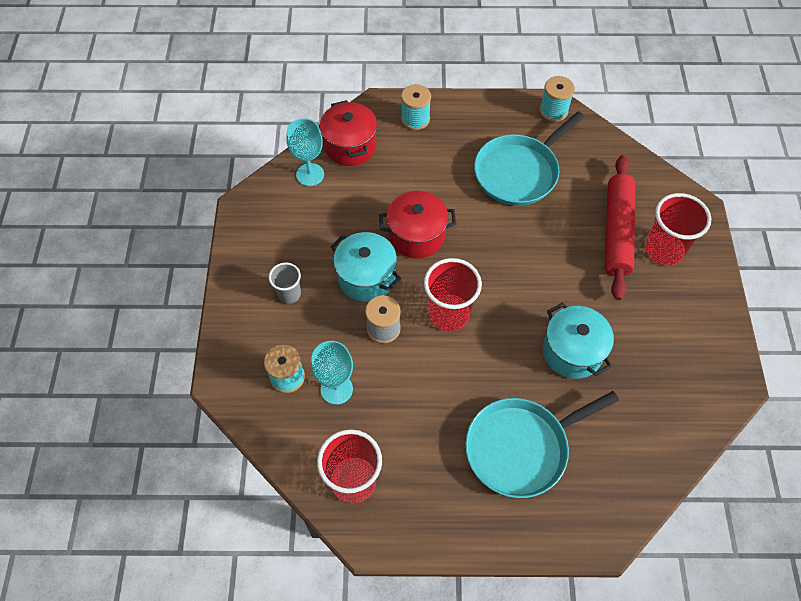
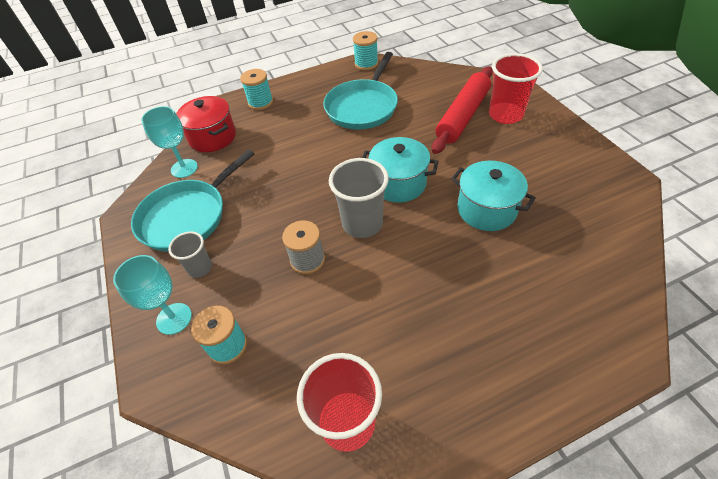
camera: 20 degrees left, 10 degrees down
turquoise goblet [311,341,353,405] -> turquoise goblet moved to [113,255,192,335]
turquoise pot [330,232,401,302] -> turquoise pot moved to [362,137,439,203]
red pot [379,191,456,258] -> none
red cup [424,258,482,331] -> grey cup [329,158,389,238]
turquoise pan [465,391,619,498] -> turquoise pan moved to [131,149,254,252]
red rolling pin [605,155,636,300] -> red rolling pin turned 45 degrees clockwise [432,66,493,154]

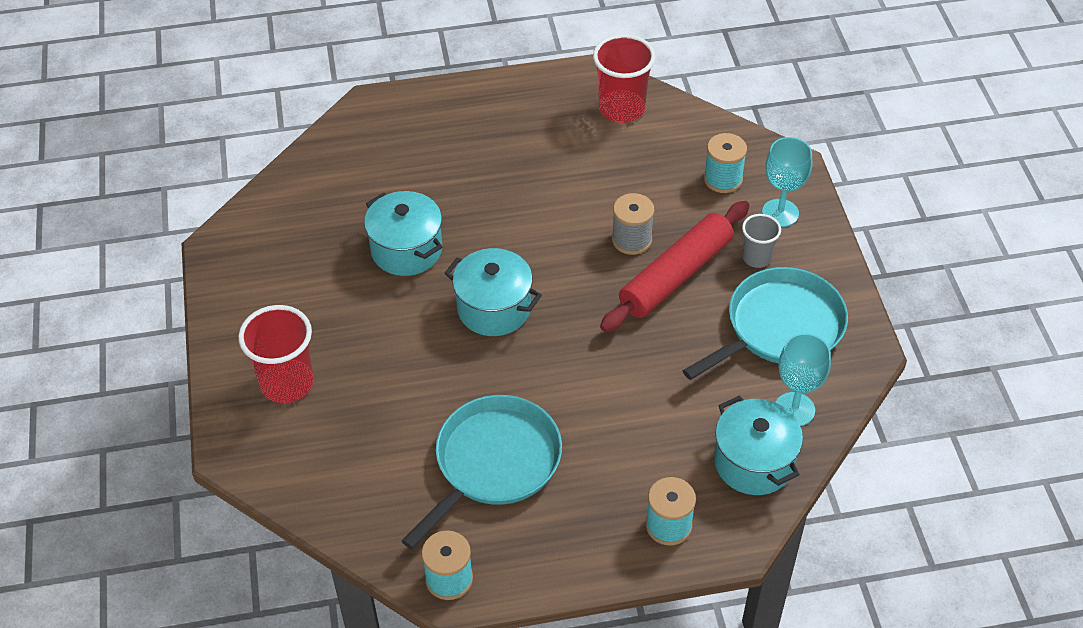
camera: 170 degrees left, 0 degrees up
red pot [176,96,236,152] -> turquoise pot [714,396,803,495]
grey cup [329,158,389,238] -> none
red rolling pin [432,66,493,154] -> red rolling pin moved to [600,201,750,332]

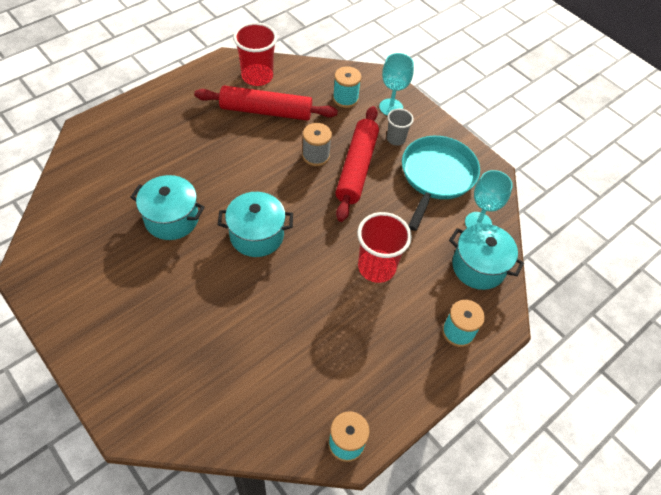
camera: 35 degrees left, 5 degrees up
red cup [238,305,314,403] -> red cup moved to [357,212,412,283]
turquoise pan [402,395,562,549] -> none
none -> red rolling pin [194,86,338,121]

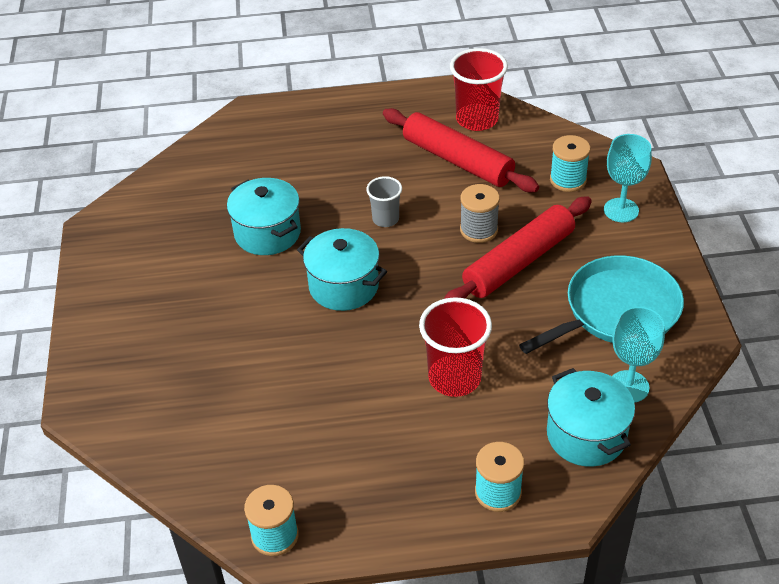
camera: 40 degrees right, 10 degrees down
grey cup [387,109,414,146] -> grey cup moved to [366,176,402,227]

